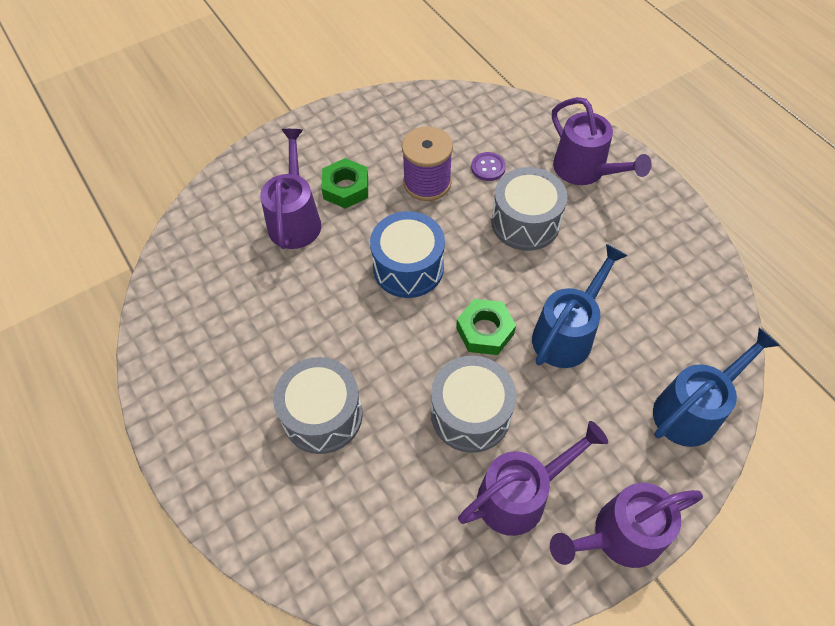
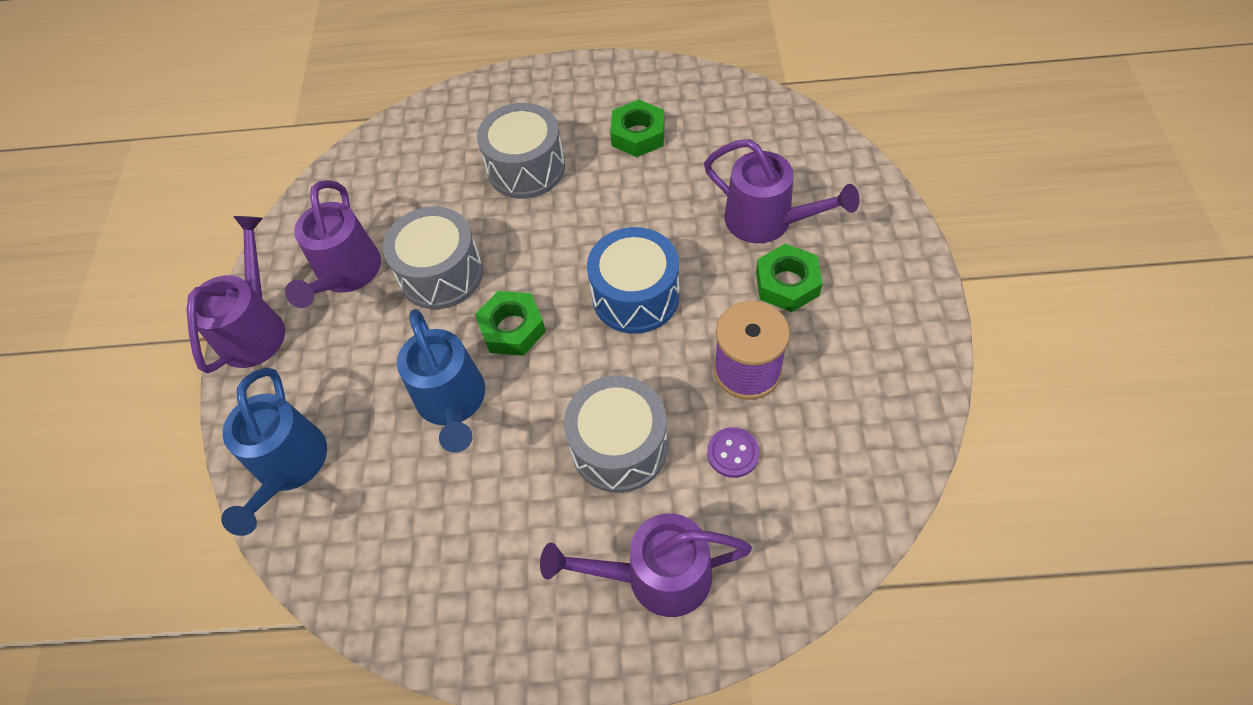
camera: 125 degrees right, 0 degrees up
none -> green nut [610,99,665,157]

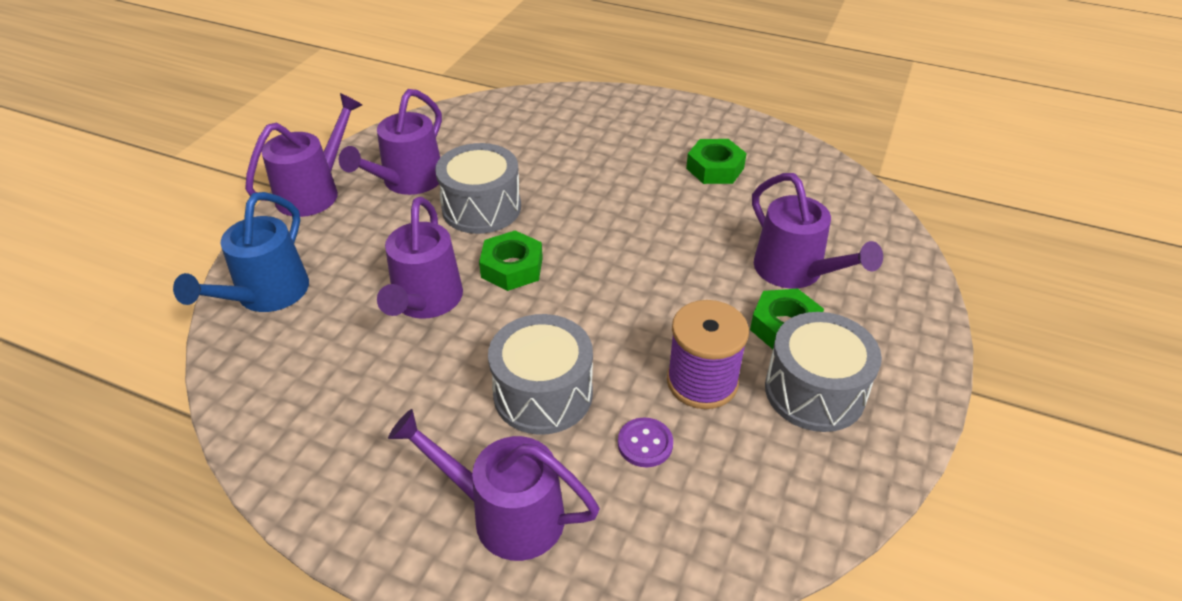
camera: 20 degrees right, 15 degrees down
blue watering can [397,309,485,453] -> purple watering can [377,197,463,319]
grey drum [477,103,565,199] -> grey drum moved to [765,312,882,432]
blue drum [587,227,679,334] -> none

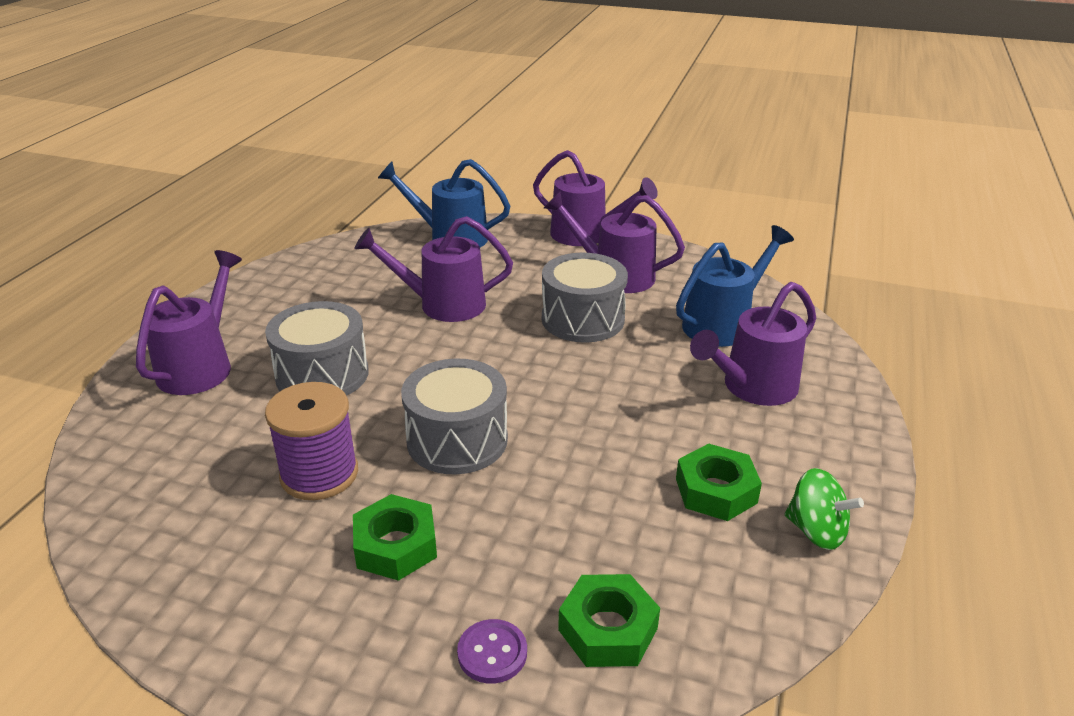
camera: 85 degrees right, 10 degrees down
green nut [479,231,543,291] -> green nut moved to [558,574,660,667]
purple button [618,417,673,467] -> purple button moved to [457,619,527,684]
purple watering can [752,173,883,289] -> purple watering can moved to [690,282,816,406]
grey drum [765,312,882,432] -> grey drum moved to [401,359,508,474]
none -> blue watering can [676,225,794,347]
none -> green spinning top [785,468,864,550]

